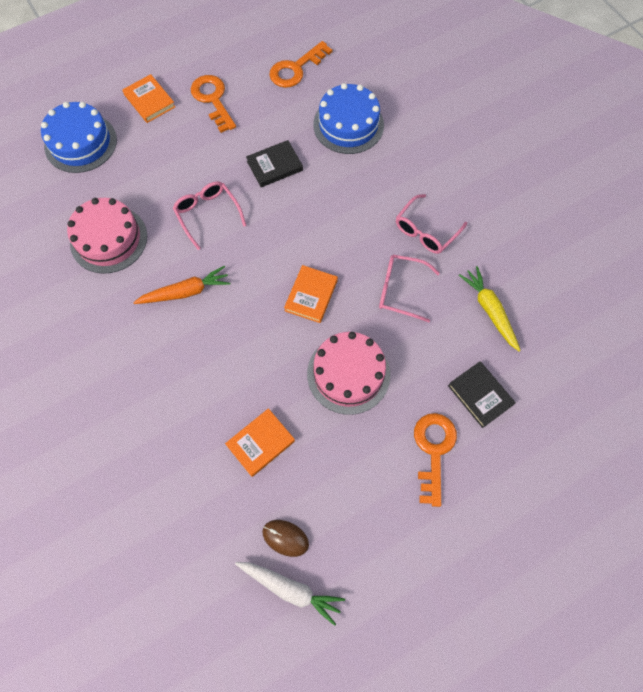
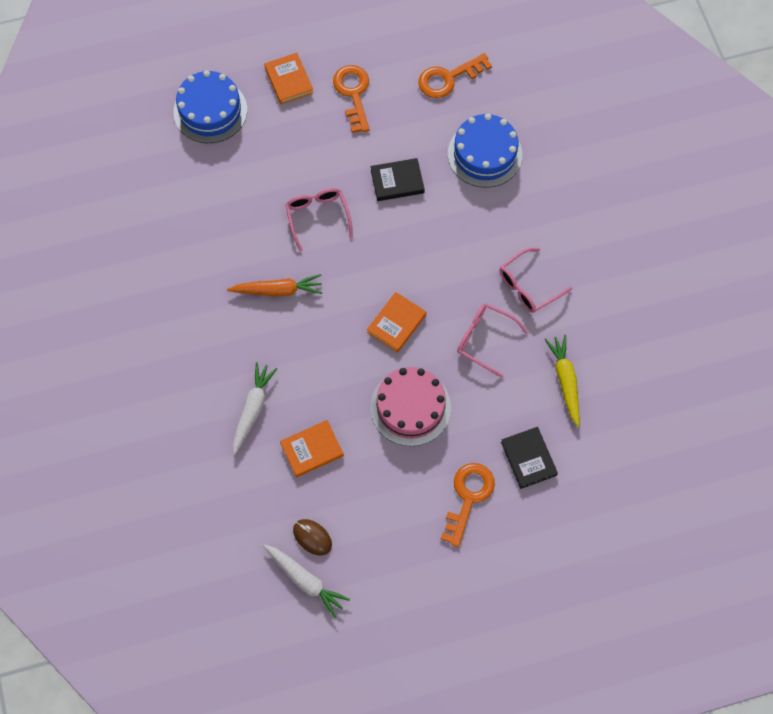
camera: 15 degrees right, 0 degrees up
pink cake [67,198,147,274] -> none
none -> white carrot [233,362,277,455]

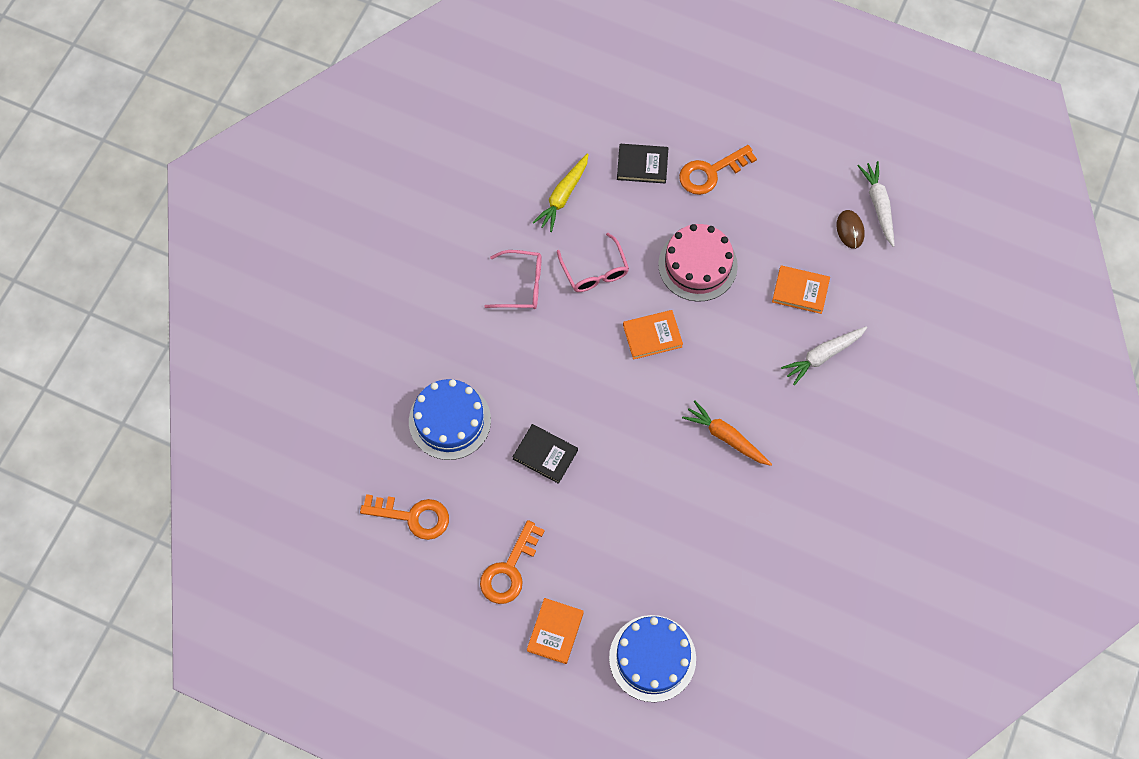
camera: 140 degrees left, 0 degrees up
pink glasses [285,188,353,252] -> none
black book [501,427,558,489] -> black book turned 75 degrees clockwise [617,144,668,183]

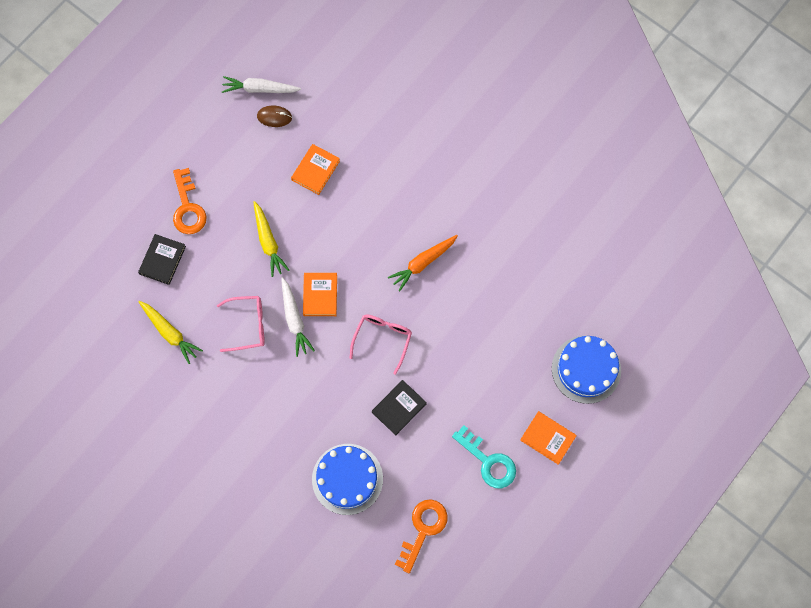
camera: 75 degrees left, 5 degrees up
orange key [480,520,545,604] -> turquoise key [452,425,516,488]
pink glasses [484,250,542,309] -> pink glasses moved to [350,314,412,375]
pink cake [658,224,738,302] -> yellow carrot [254,201,290,277]
white carrot [781,326,867,385] -> white carrot moved to [281,277,315,357]

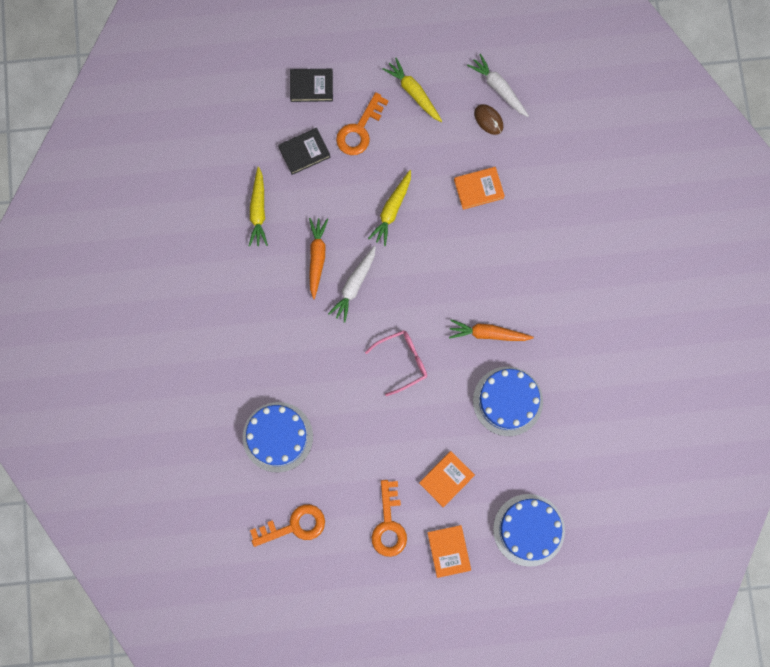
camera: 45 degrees right, 5 degrees up
pink glasses [217,296,265,352] -> orange carrot [309,218,328,299]
orange book [303,273,337,316] -> orange book moved to [419,451,475,507]
black book [372,380,427,435] -> black book moved to [290,69,333,102]
turquoise key [452,425,516,488] -> orange key [371,480,407,557]
none -> yellow carrot [383,58,442,122]
none -> blue cake [473,367,543,436]

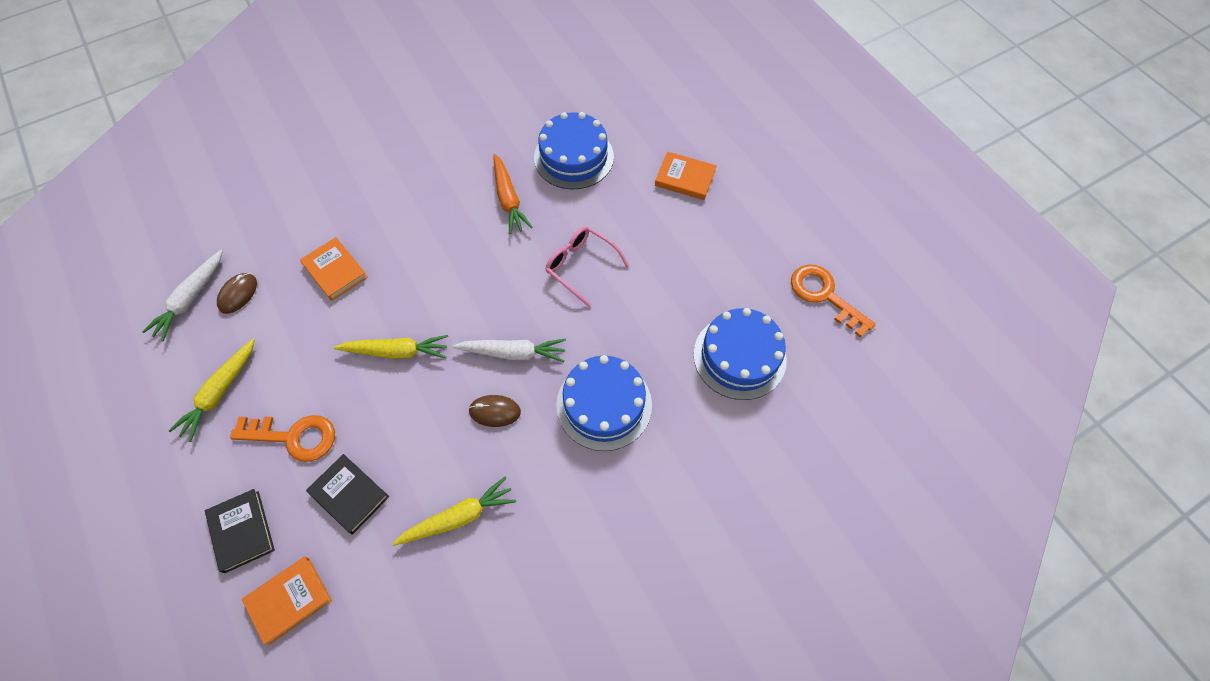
camera: 115 degrees left, 15 degrees down
orange carrot [309,218,328,299] -> brown mouse [468,395,521,427]
orange key [371,480,407,557] -> none
orange book [427,525,471,578] -> orange book moved to [242,556,332,645]
blue cake [493,494,565,567] -> blue cake moved to [556,355,652,451]

